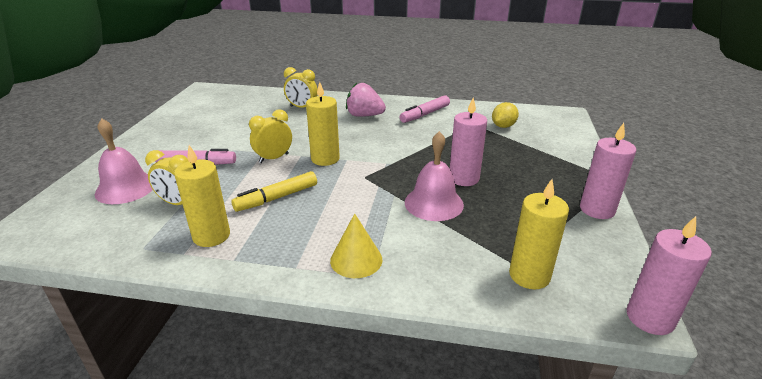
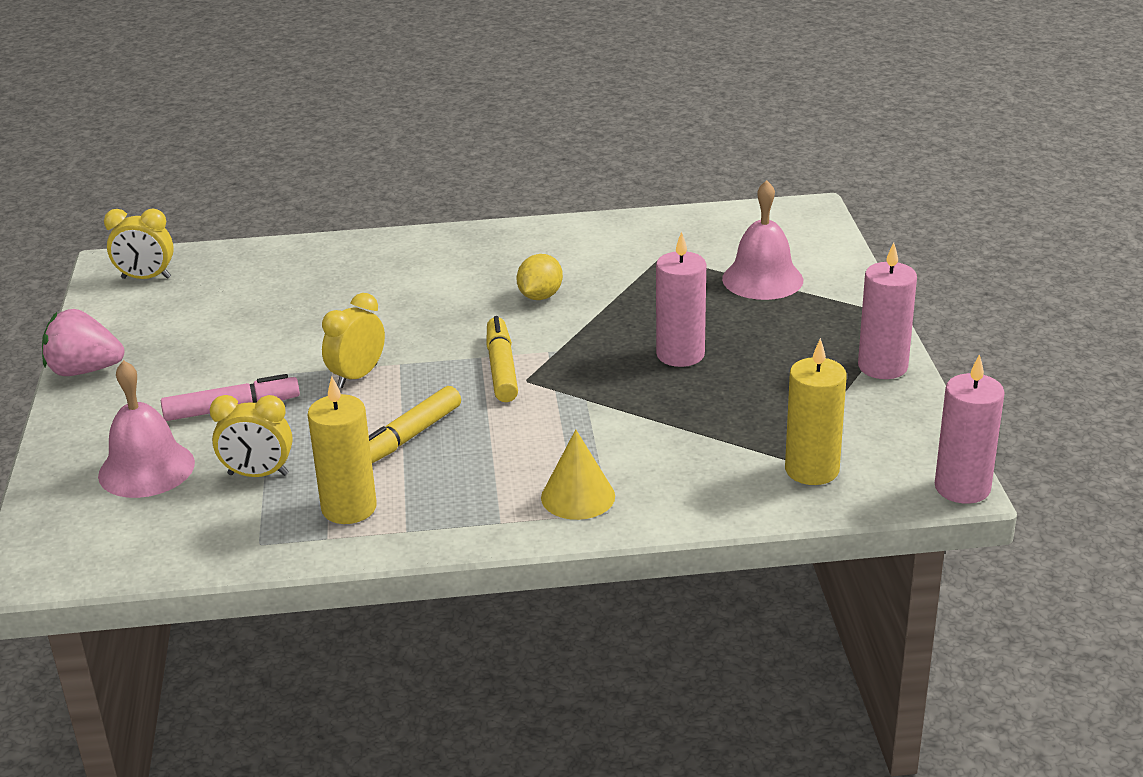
camera: 15 degrees left, 0 degrees up
yellow clock [284,67,318,108] -> yellow clock moved to [104,209,174,279]
yellow candle [306,82,340,166] -> none
pink strawberry [346,83,386,117] -> pink strawberry moved to [42,309,124,376]
pink marker [400,95,450,123] -> none
pink bell [405,131,464,221] -> pink bell moved to [722,180,803,300]
yellow lemon [492,102,519,128] -> yellow lemon moved to [517,254,563,300]
none -> yellow marker [486,316,518,402]

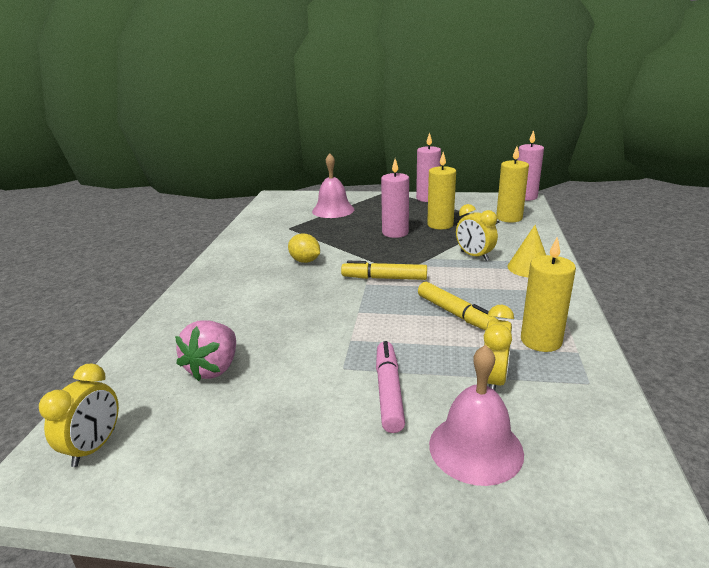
camera: 75 degrees left, 5 degrees down
pink strawberry [42,309,124,376] -> pink strawberry moved to [175,320,236,381]
yellow clock [322,293,385,388] -> yellow clock moved to [456,204,498,261]
none -> yellow candle [427,152,456,229]

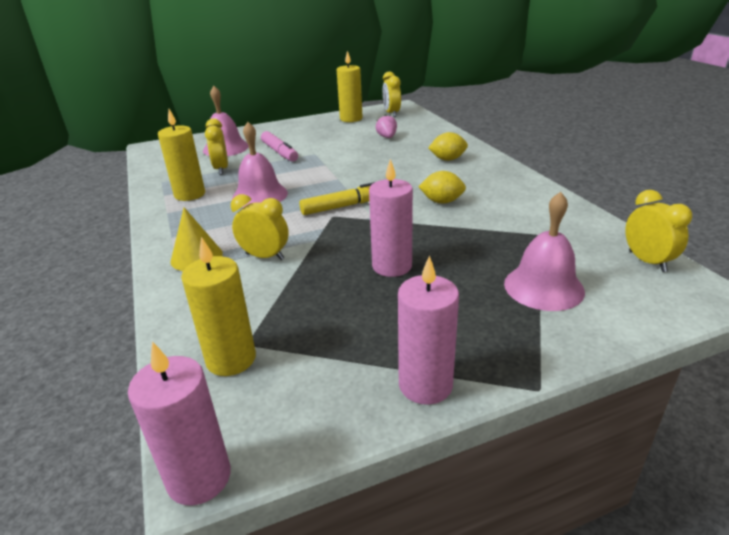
camera: 150 degrees right, 5 degrees up
pink strawberry [175,320,236,381] -> pink strawberry [376,115,397,138], size x0.62
yellow marker [418,282,498,331] -> pink bell [232,122,288,207]
yellow candle [427,152,456,229] -> yellow candle moved to [337,51,363,122]
none -> yellow lemon [428,132,468,161]
none -> yellow clock [625,190,692,272]

